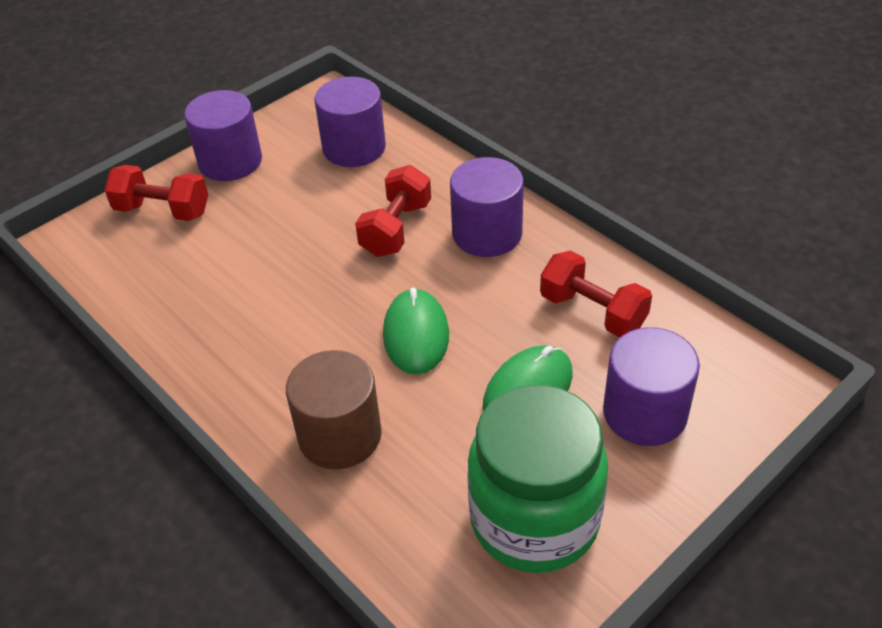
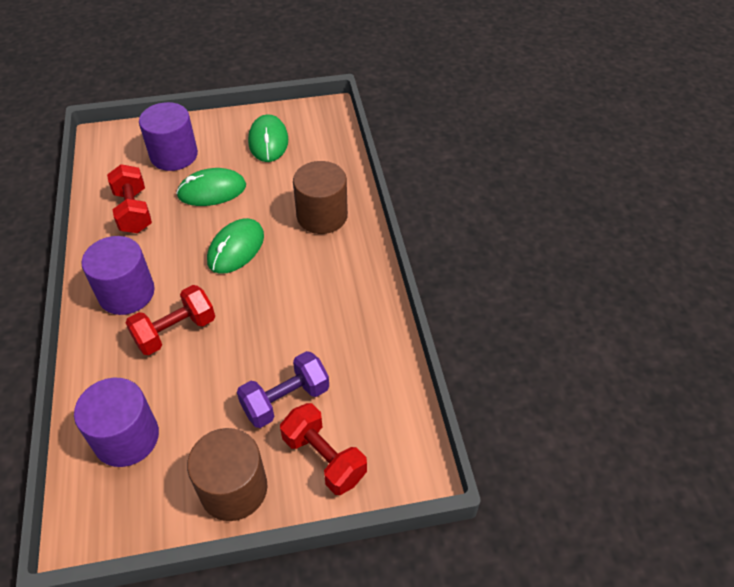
camera: 150 degrees left, 5 degrees up
purple cylinder [184,90,262,181] -> brown cylinder [187,428,268,521]
green jar [467,385,608,573] -> green mouse [248,114,288,162]
none -> purple dumbbell [237,351,329,428]

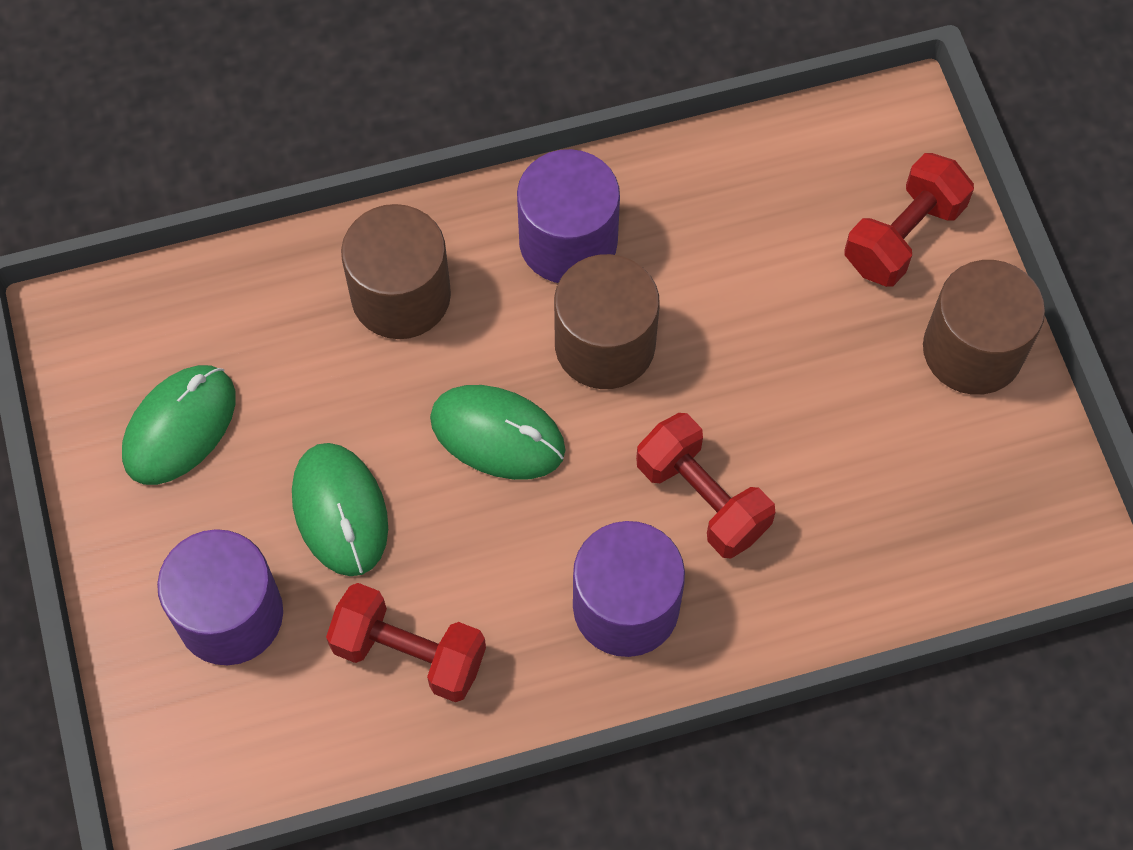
camera: 95 degrees left, 15 degrees up
purple cylinder [74,378,159,467] -> purple cylinder moved to [517,149,620,283]
red dumbbell [107,164,152,233] -> red dumbbell turned 45 degrees clockwise [326,583,486,702]
purple dumbbell [237,351,329,428] -> none
green mouse [248,114,288,162] -> green mouse turned 45 degrees counterclockwise [122,365,236,485]
none -> brown cylinder [554,254,660,389]

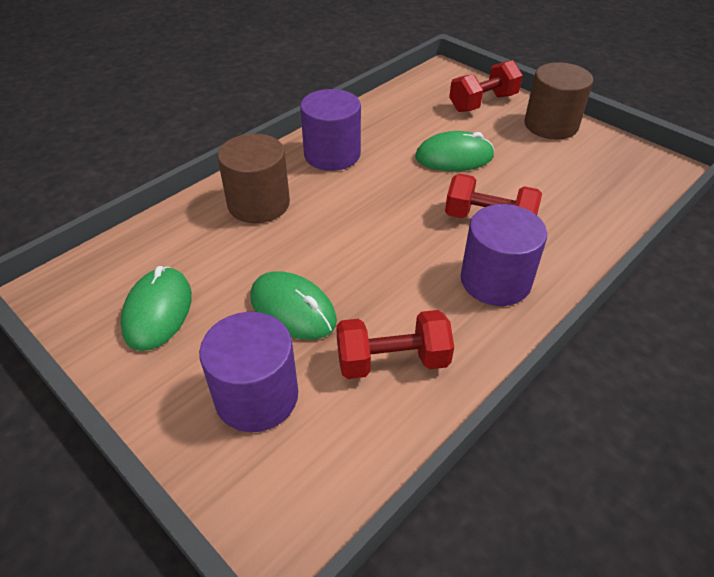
camera: 30 degrees left, 20 degrees down
green mouse [430,385,565,480] -> green mouse moved to [415,131,494,171]
brown cylinder [554,254,660,389] -> none
red dumbbell [845,153,974,287] -> red dumbbell turned 45 degrees clockwise [449,60,523,112]

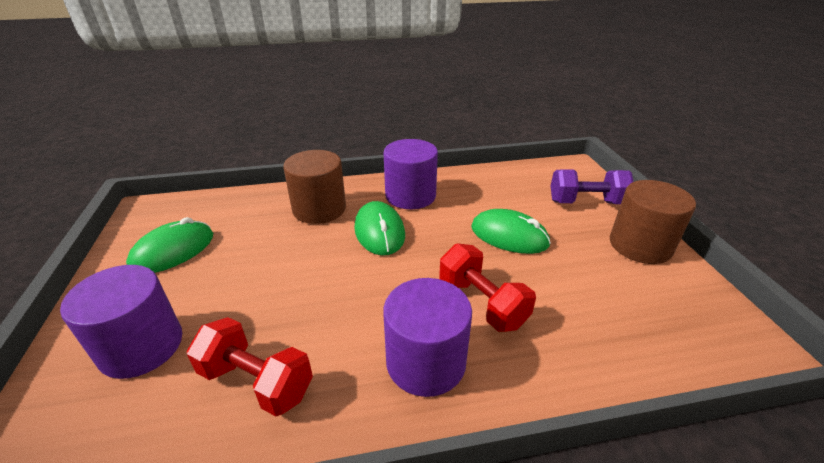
camera: 35 degrees right, 10 degrees down
green mouse [250,271,337,340] -> green mouse moved to [354,201,405,255]
red dumbbell [449,60,523,112] -> purple dumbbell [551,169,634,204]

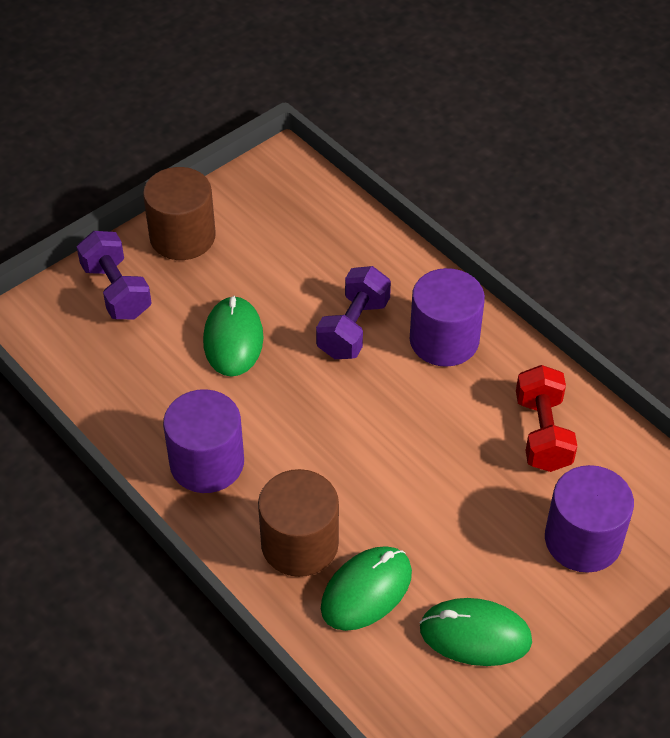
camera: 120 degrees left, 15 degrees up
green mouse [354,201,405,255] -> green mouse moved to [321,546,412,631]
red dumbbell [439,244,536,332] -> purple dumbbell [316,266,391,359]

